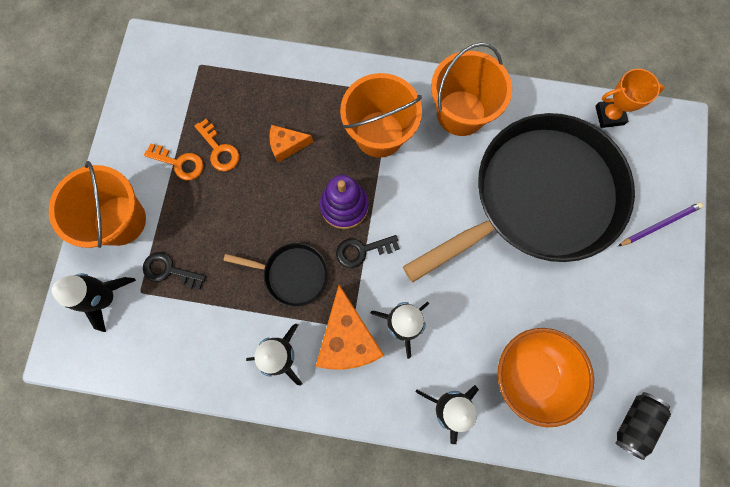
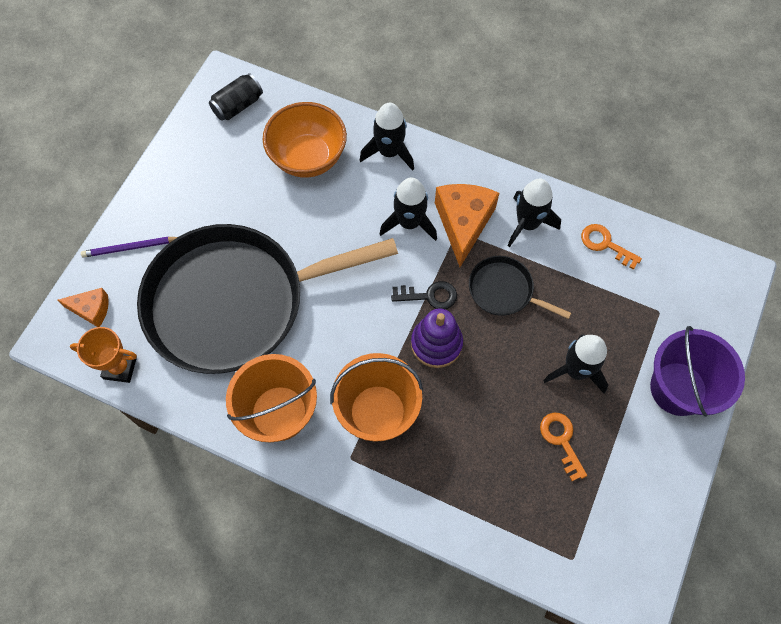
camera: 165 degrees left, 10 degrees down
orange bucket [49,161,146,248] -> purple bucket [650,326,745,417]
black rocket [52,274,136,332] -> black rocket moved to [543,334,608,394]
black key [143,252,206,290] -> none
orange key [144,143,203,180] -> orange key moved to [581,224,642,270]
orange cheese [269,125,313,162] -> orange cheese moved to [58,288,109,327]

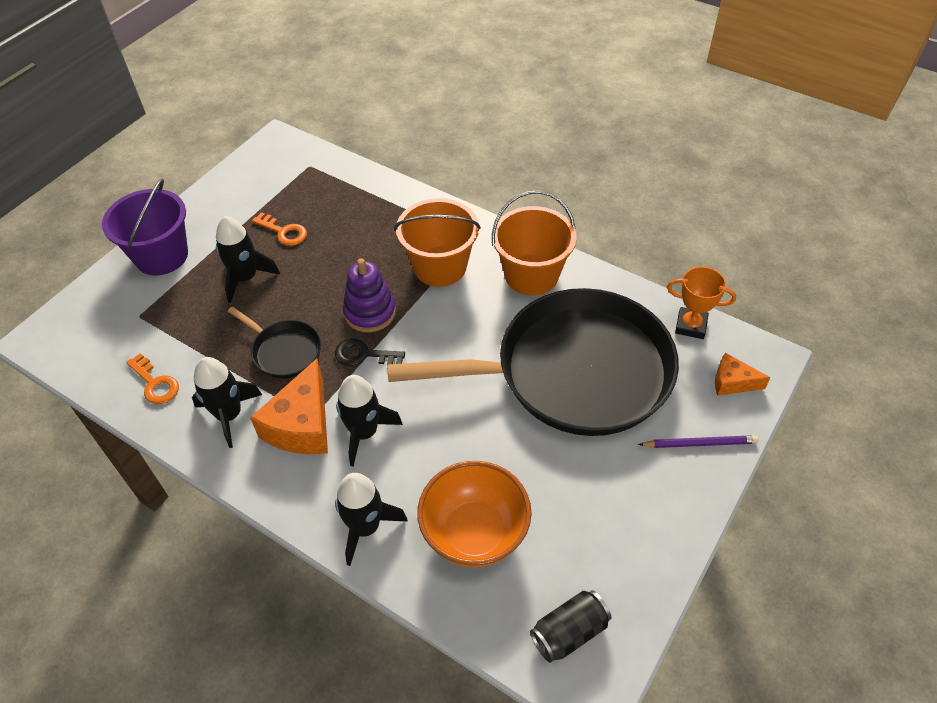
camera: 170 degrees left, 15 degrees down
orange key [540,413,587,481] -> orange key turned 45 degrees counterclockwise [252,212,307,246]

